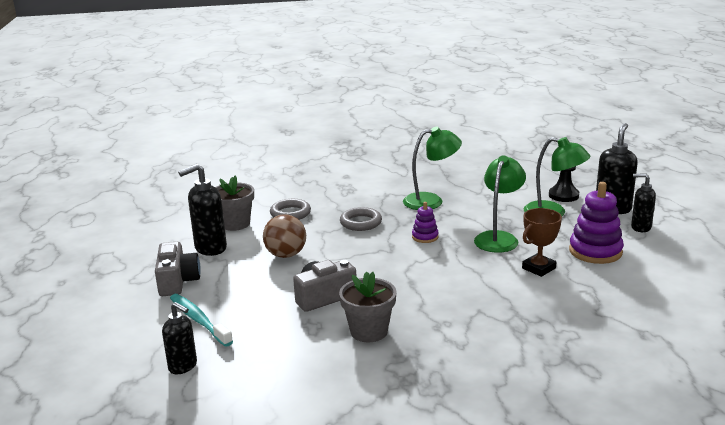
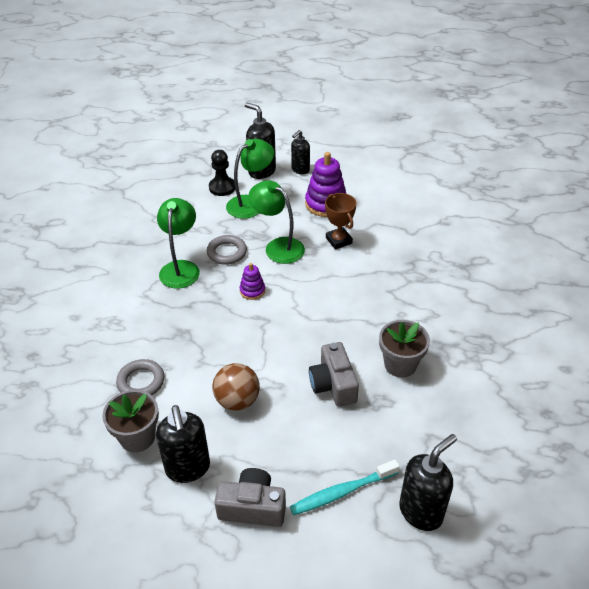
camera: 75 degrees left, 20 degrees up
black soap dispenser [162,302,197,374] -> black soap dispenser [399,434,457,531], size x1.55
grey ring [340,207,382,231] -> grey ring moved to [207,235,247,265]

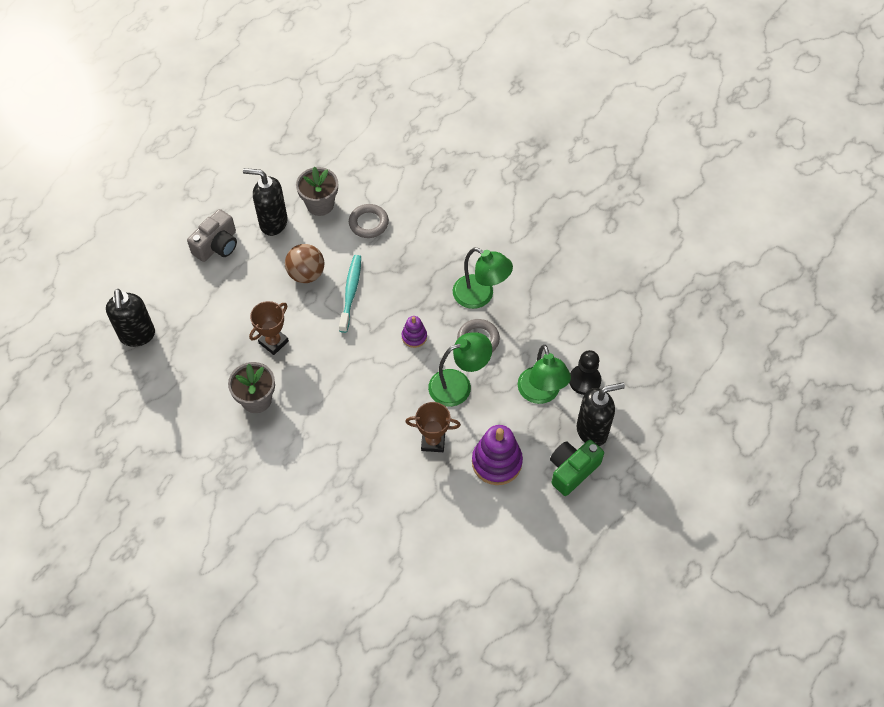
camera: 120 degrees right, 15 degrees up
turquoise toothbrush [290,459,400,515] -> turquoise toothbrush moved to [339,255,361,333]
black soap dispenser [291,130,310,174] -> green camera [550,440,604,496]
grey camera [309,342,359,407] -> brown trophy [249,301,289,355]

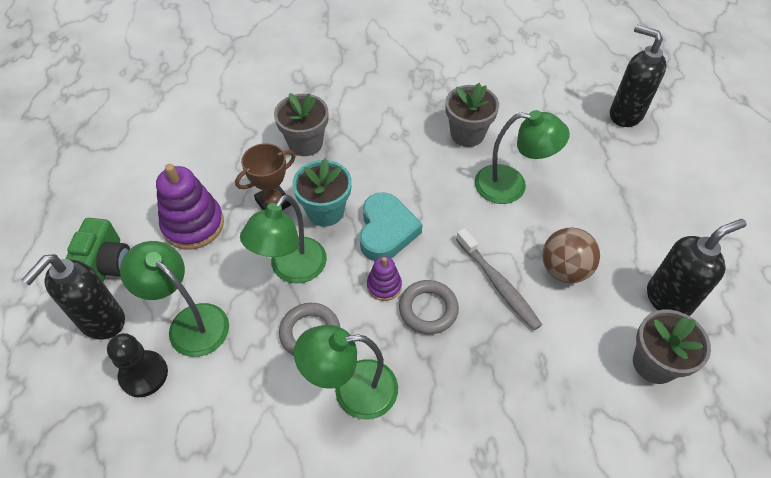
camera: 140 degrees right, 5 degrees down
grey camera [187,209,237,262] -> none
brown trophy [249,301,289,355] -> green lamp [475,110,570,204]
turquoise toothbrush [339,255,361,333] -> grey toothbrush [456,228,542,330]
grey ring [349,204,389,238] -> grey ring moved to [399,280,459,334]
none -> grey flower pot [274,93,328,156]
none -> turquoise flower pot [293,158,352,227]
none -> turquoise heart [360,192,423,261]

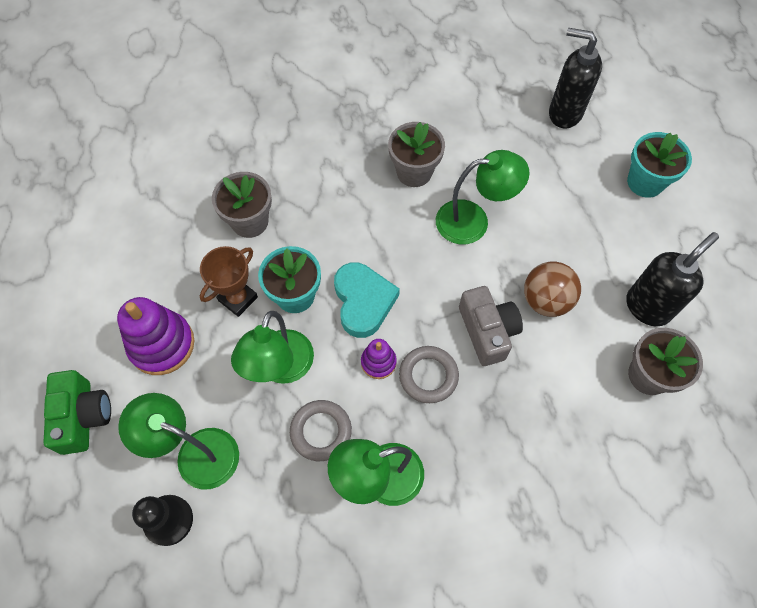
camera: 15 degrees left, 10 degrees up
black soap dispenser [22,254,125,340] -> none
grey toothbrush [456,228,542,330] -> grey camera [459,286,523,366]
none -> turquoise flower pot [627,132,692,198]

